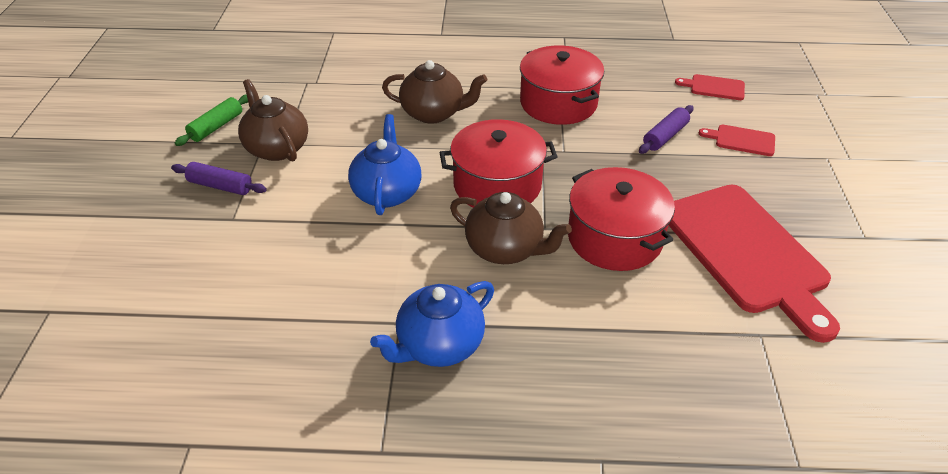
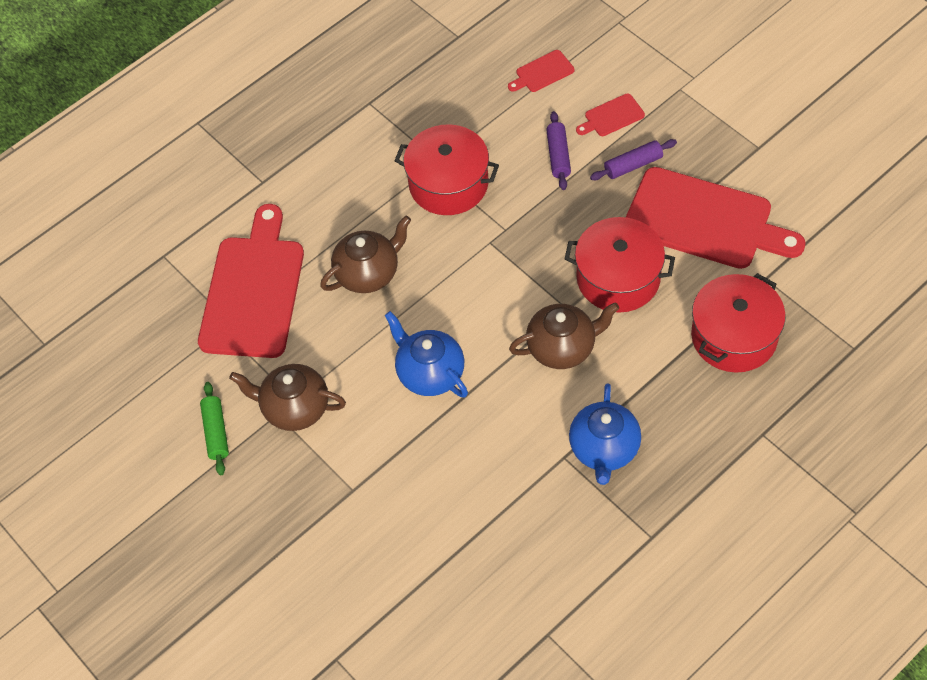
camera: 40 degrees left, 15 degrees up
purple rolling pin [171,162,267,195] -> purple rolling pin moved to [590,139,677,180]
red pot [440,119,558,208] -> red pot moved to [691,273,786,372]
none -> red cutting board [198,204,304,358]

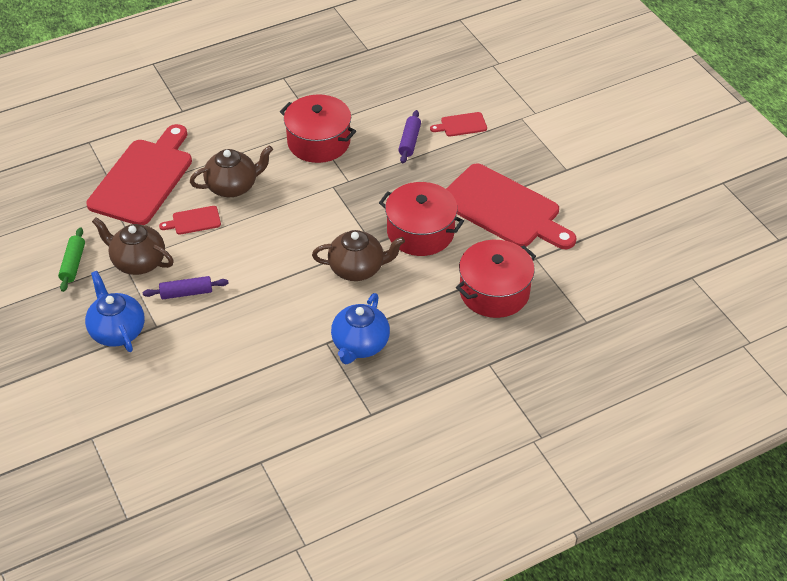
camera: 10 degrees right, 10 degrees down
blue teapot [385,311,468,398] -> blue teapot moved to [85,271,145,352]
red cutting board [508,50,574,92] -> red cutting board moved to [159,206,221,235]
purple rolling pin [590,139,677,180] -> purple rolling pin moved to [142,276,228,300]

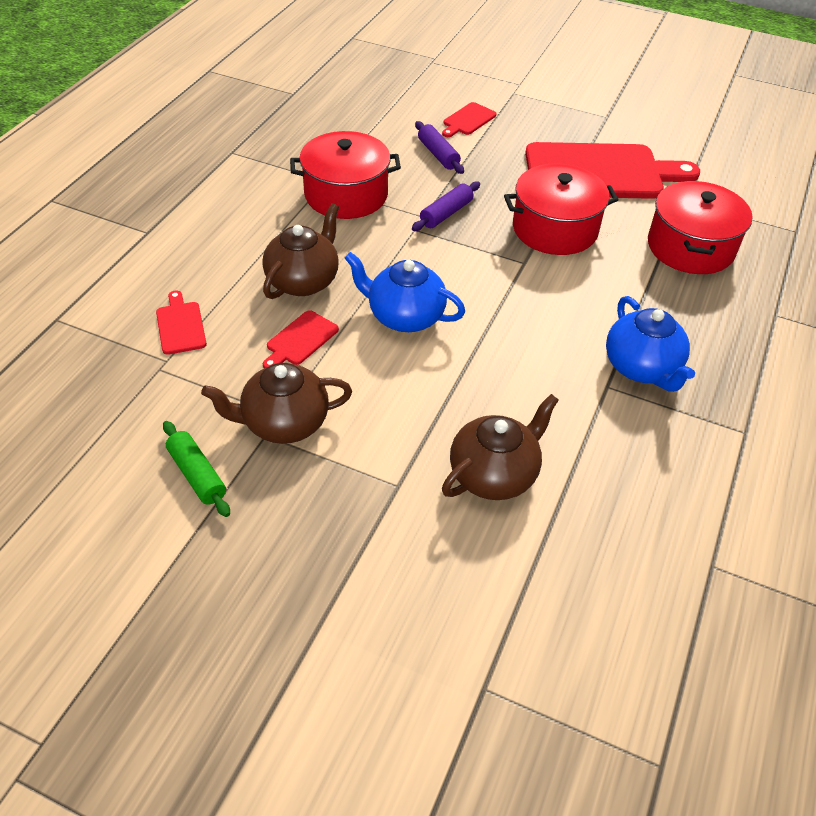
camera: 40 degrees left, 0 degrees up
blue teapot [85,271,145,352] -> blue teapot moved to [345,252,465,332]
red cutting board [86,124,192,225] -> red cutting board [156,291,207,355], size x0.42
purple rolling pin [142,276,228,300] -> purple rolling pin moved to [412,181,480,231]
brown teapot [312,230,405,281] -> brown teapot moved to [442,394,559,500]

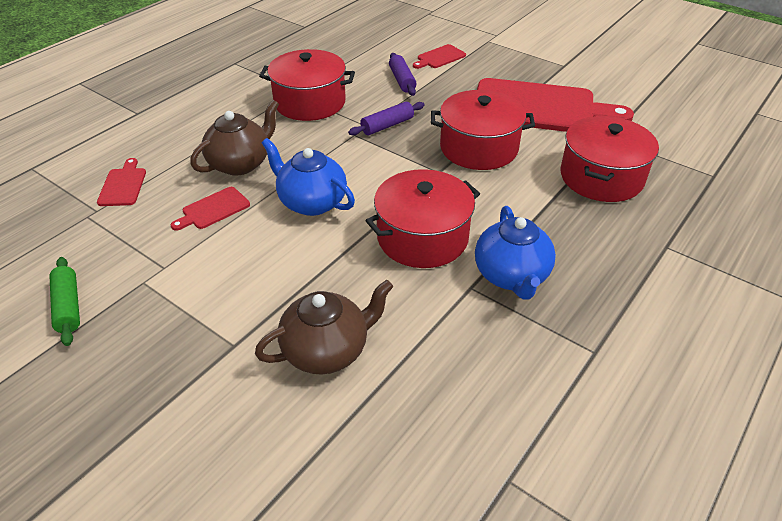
camera: 15 degrees right, 5 degrees down
brown teapot [201,363,352,444] -> none
none -> red pot [365,169,480,268]

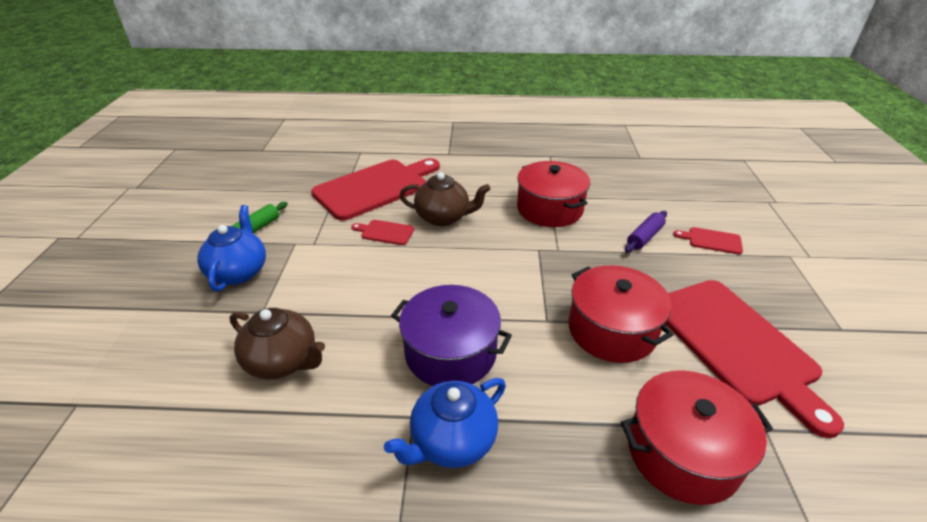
camera: 55 degrees right, 5 degrees down
red cutting board [97,158,146,206] -> red cutting board [311,158,440,221], size x2.39
blue teapot [262,138,355,216] -> blue teapot moved to [197,205,266,292]
purple rolling pin [348,102,424,135] -> none
red pot [365,169,480,268] -> purple pot [391,285,512,386]

